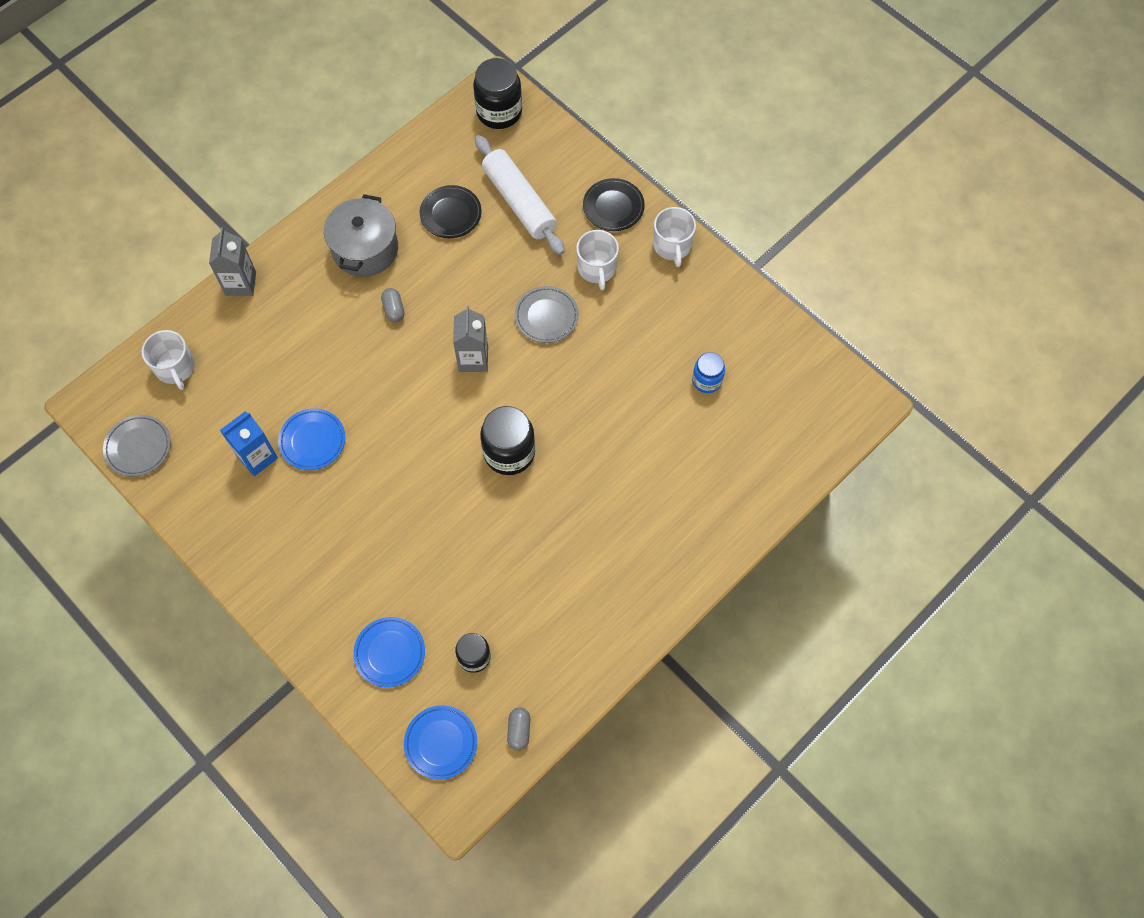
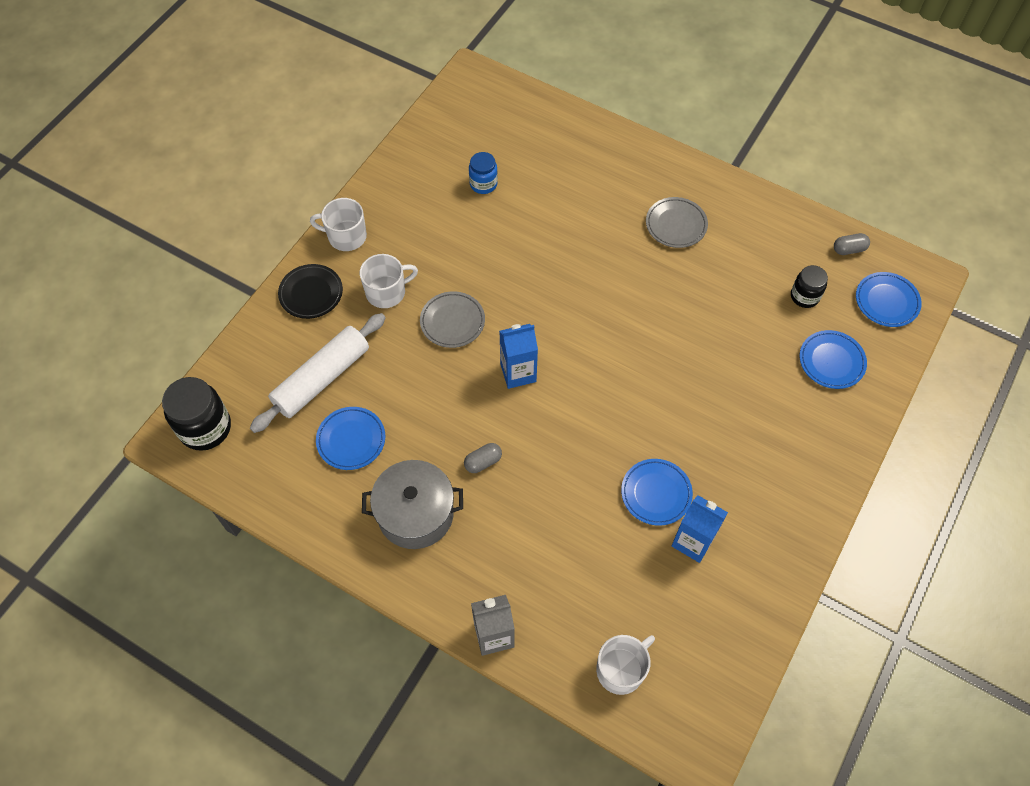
camera: 105 degrees left, 5 degrees down
grey plate [103,415,171,477] -> grey plate moved to [646,197,708,248]
black plate [420,185,482,238] -> blue plate [316,407,385,470]
grey carton [453,306,488,372] -> blue carton [499,324,538,389]
black jar [480,406,535,475] -> none
white mug [653,207,696,267] -> white mug turned 150 degrees counterclockwise [310,198,367,251]

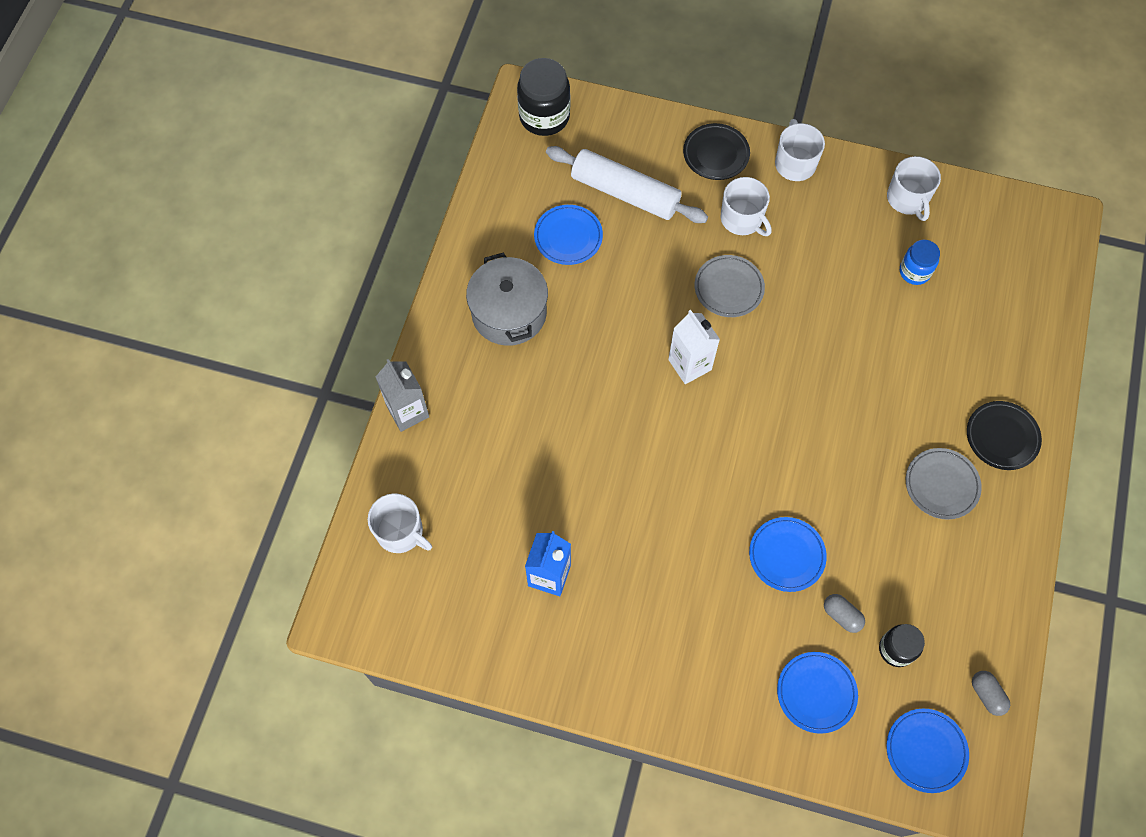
camera: 75 degrees right, 5 degrees up
grey capsule [464,443,502,473] -> grey capsule moved to [824,594,865,633]
blue carton [499,324,538,389] -> white carton [668,310,720,384]
blue plate [621,459,693,526] -> blue plate moved to [749,517,827,592]
none -> white mug [887,156,941,221]
none -> black plate [967,401,1042,470]

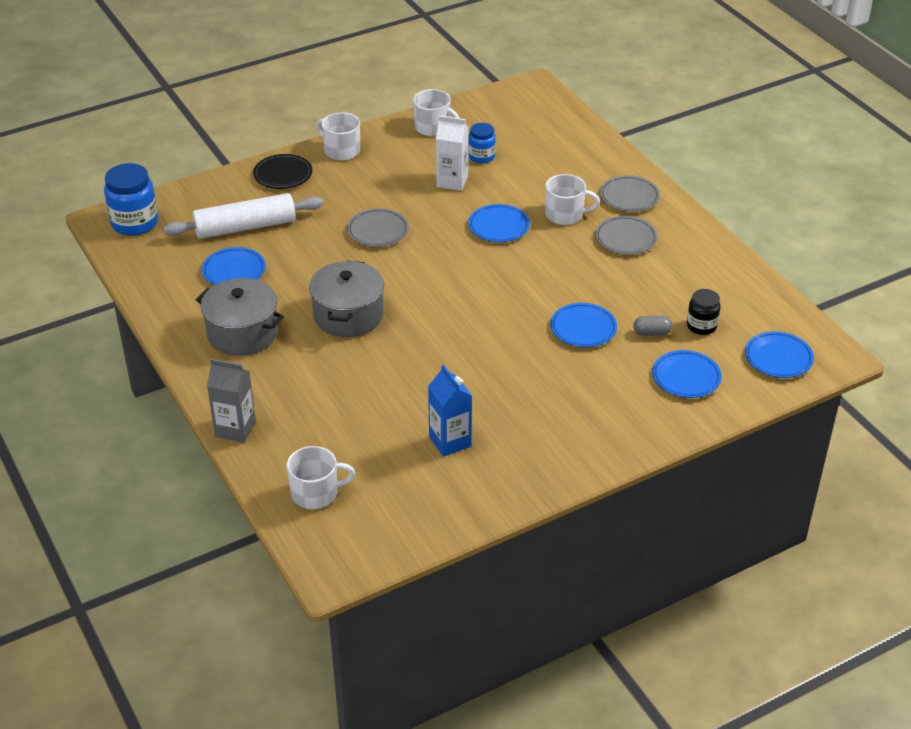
camera: 45 degrees left, 25 degrees down
black jar [517,58,570,136] -> blue jar [104,163,158,236]
white carton [668,310,720,384] -> white carton moved to [436,115,469,191]
white mug [721,177,772,236] -> white mug moved to [545,174,600,225]
black plate [967,401,1042,470] -> grey plate [600,175,660,212]
grey capsule [972,671,1010,716] -> none
none -> grey pot [309,261,384,337]
none -> blue plate [468,204,530,242]

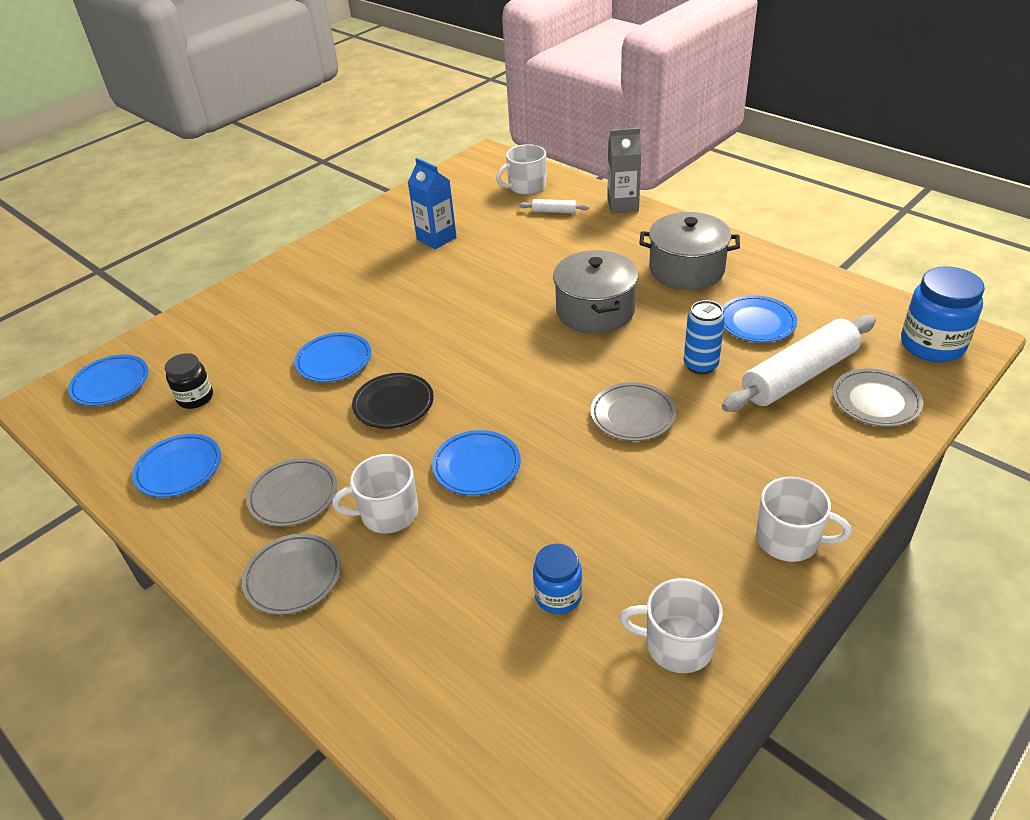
camera: 165 degrees right, 0 degrees up
black plate [253,154,312,189] -> black plate moved to [352,373,434,429]
white carton [436,115,469,191] -> none
grey capsule [633,316,672,336] -> none
blue plate [652,350,722,398] -> blue plate moved to [132,434,221,497]
none -> white rolling pin [519,199,589,213]
none -> blue can [684,300,725,374]
none -> grey plate [832,369,923,427]

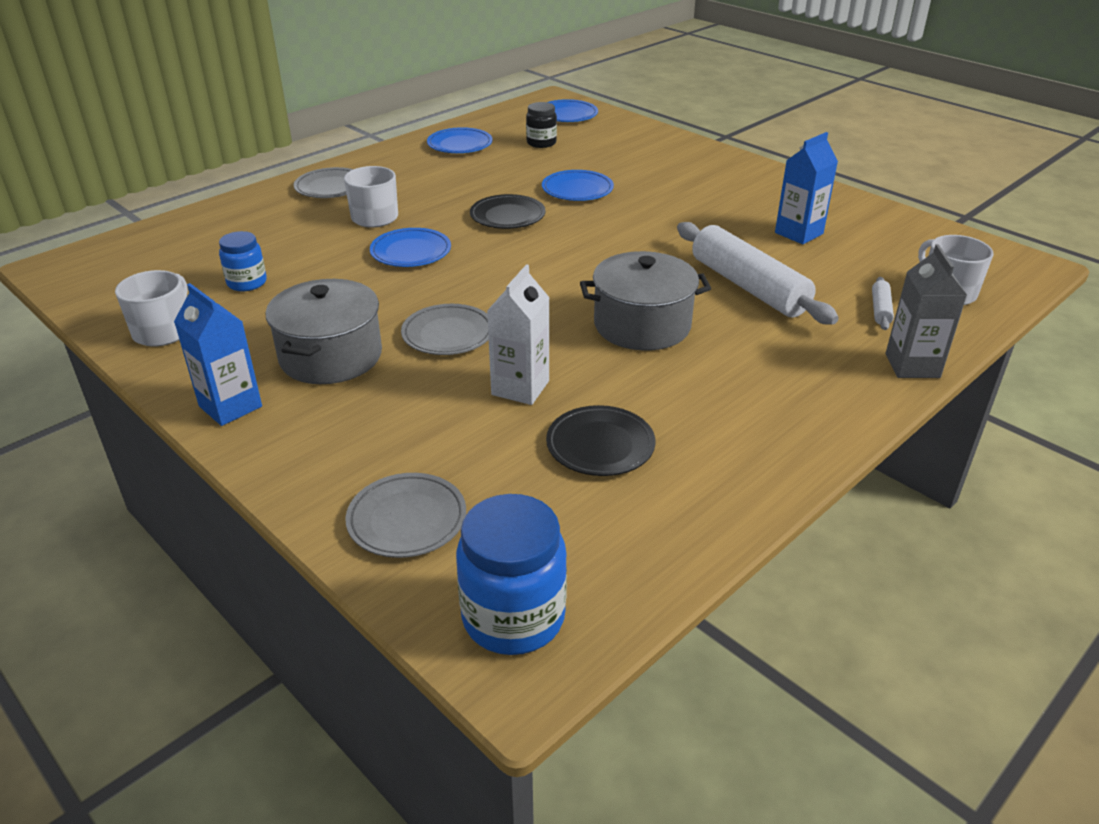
camera: 90 degrees right, 5 degrees down
grey plate [246,458,337,527] -> none
grey pot [639,212,740,290] -> grey pot moved to [266,279,382,384]
blue can [684,300,725,374] -> white carton [487,264,550,405]
blue plate [722,295,797,342] -> black plate [546,405,655,476]
white rolling pin [722,315,876,412] -> white rolling pin moved to [677,222,839,324]
white mug [756,477,851,562] -> blue carton [174,283,262,426]

